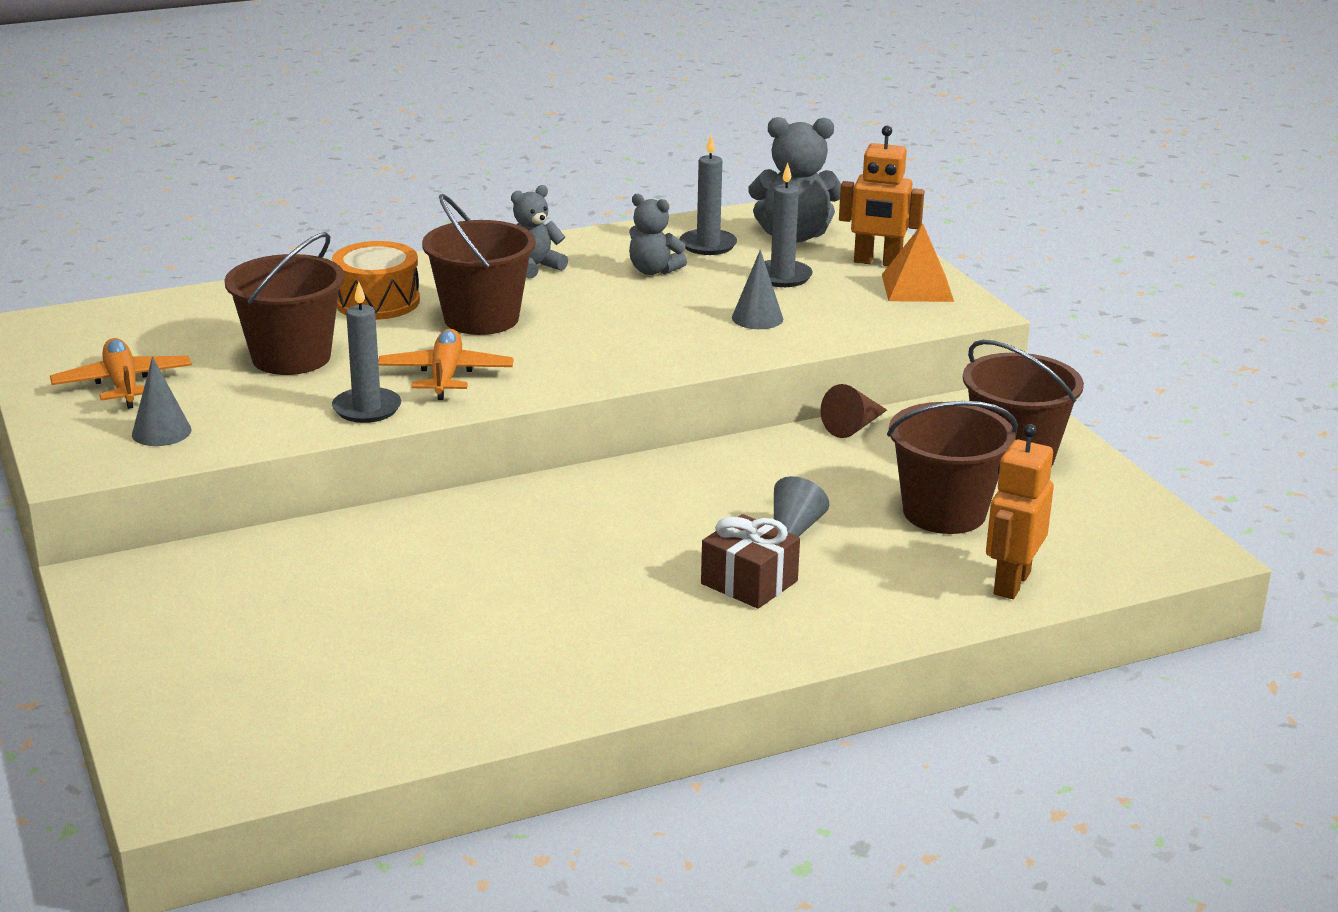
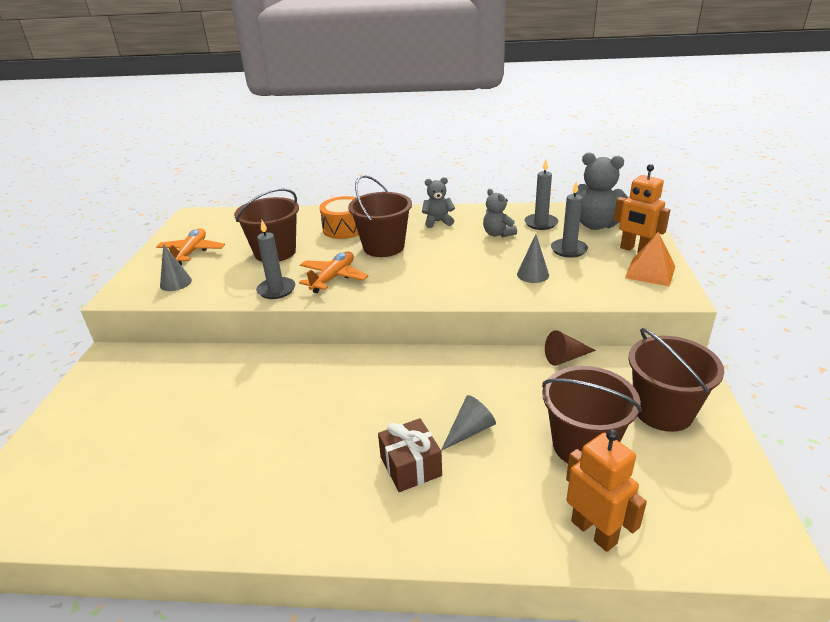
camera: 30 degrees right, 5 degrees up
orange robot [986,424,1054,599] -> orange robot turned 90 degrees clockwise [566,429,647,552]

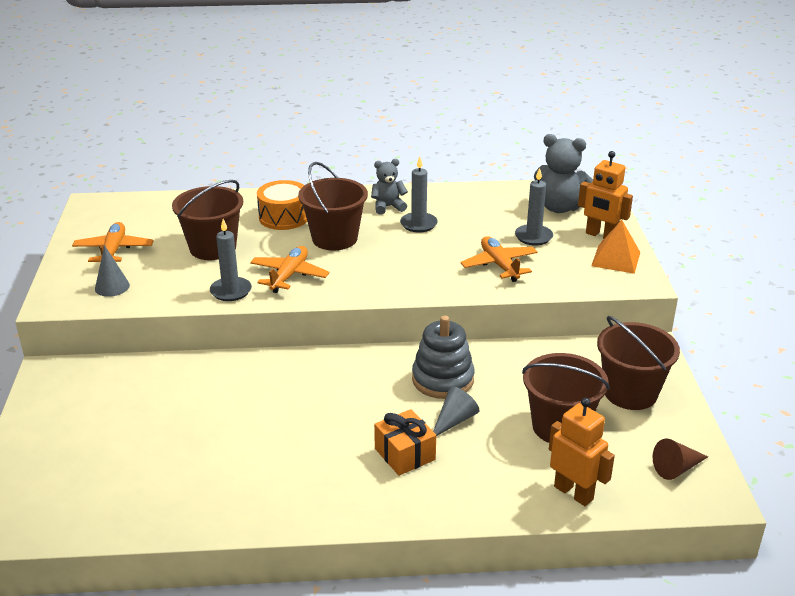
camera: 10 degrees left, 0 degrees up
brown gift [378,418,442,492] -> orange gift [374,409,436,476]
grey teddy bear [483,189,517,237] -> none
grey cone [517,234,549,283] -> orange plane [461,236,538,282]
grey candle [524,159,558,230] -> grey candle moved to [400,156,438,232]
brown cone [545,330,596,366] -> brown cone moved to [653,439,708,480]
none -> grey stacking toy [412,316,475,399]

